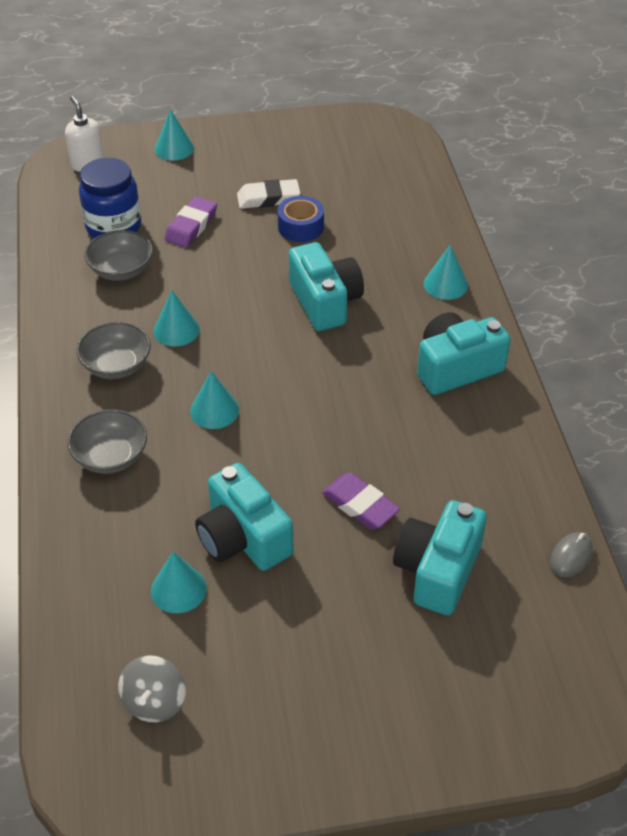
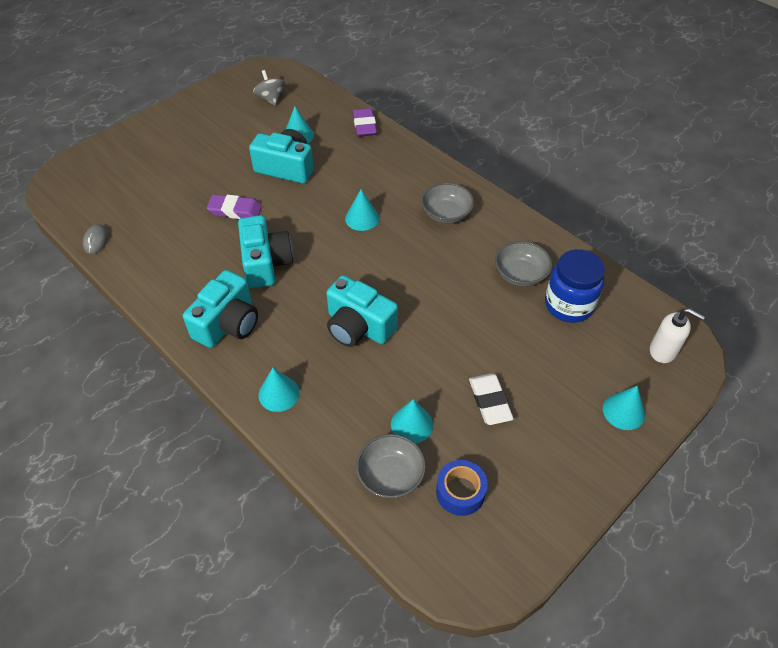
camera: 145 degrees right, 5 degrees up
grey bowl [67,409,147,474] -> grey bowl moved to [356,434,426,498]
turquoise cone [153,290,200,347] -> turquoise cone moved to [391,399,433,443]
purple eraser [164,197,217,247] -> purple eraser moved to [353,108,377,137]
white eraser [237,179,301,209] -> white eraser turned 60 degrees counterclockwise [469,374,514,425]
blue tape [278,196,324,242] -> blue tape moved to [436,460,488,516]
turquoise camera [393,500,487,616] -> turquoise camera moved to [238,215,293,288]

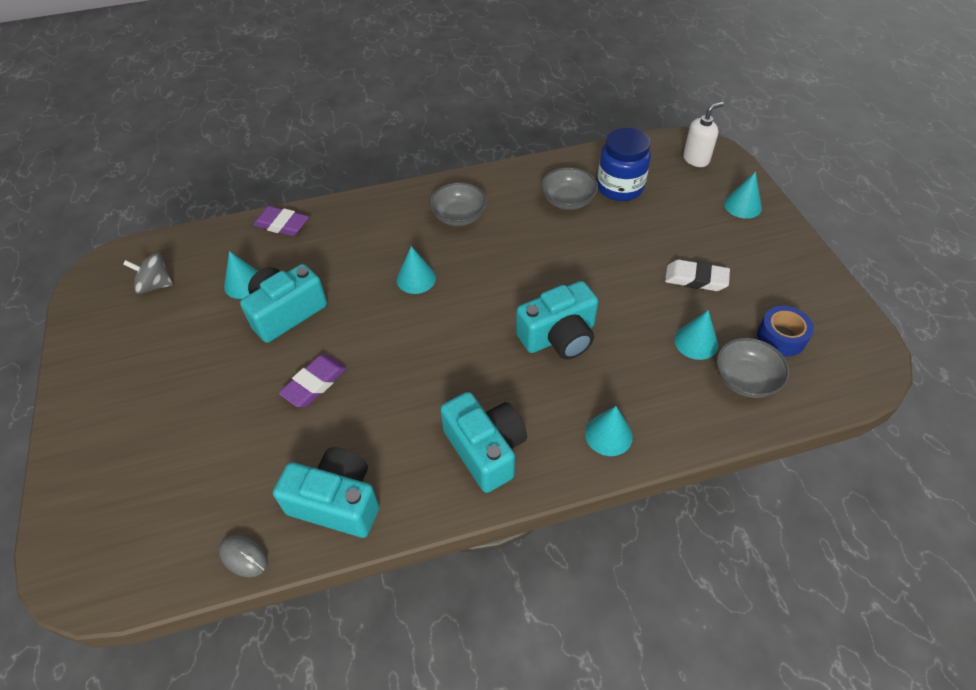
camera: 60 degrees left, 0 degrees up
turquoise camera [238,215,293,288] -> turquoise camera moved to [273,447,379,538]

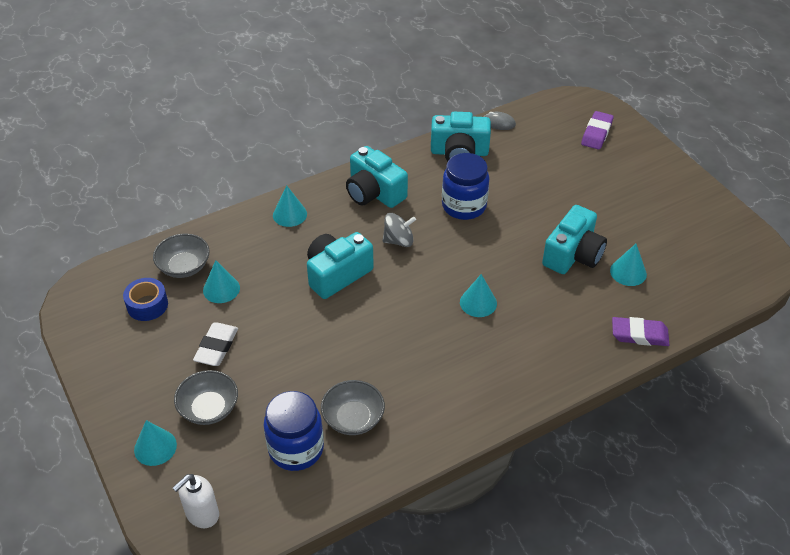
camera: 165 degrees right, 5 degrees down
grey spinning top [123,253,173,294] -> grey spinning top moved to [383,213,416,247]
purple eraser [278,355,347,407] -> purple eraser moved to [581,111,614,150]
grey bowl [429,182,487,226] -> grey bowl moved to [174,370,238,425]
white eraser [665,260,730,291] -> white eraser turned 75 degrees counterclockwise [193,322,238,366]
none -> blue jar [442,153,489,220]

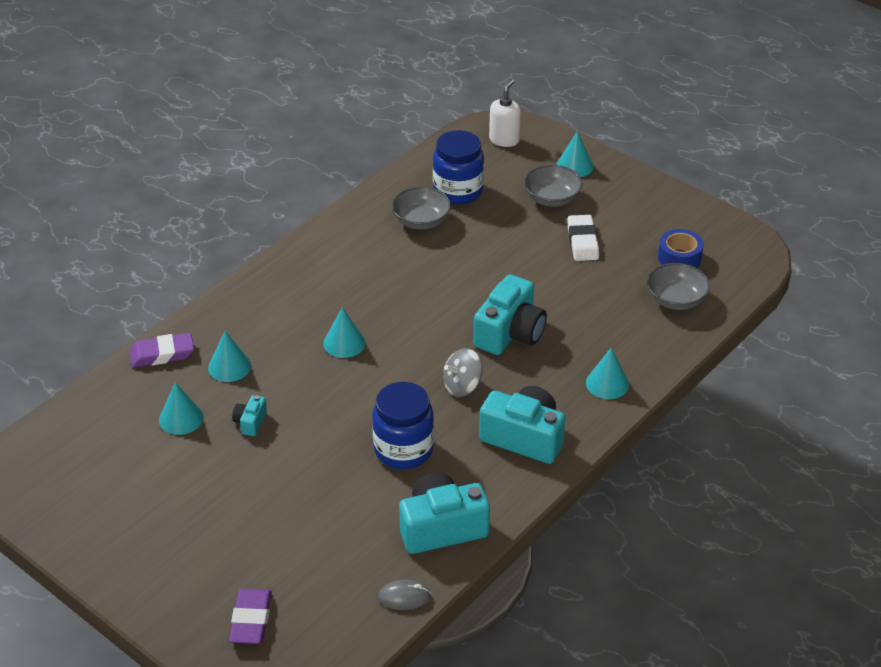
camera: 160 degrees right, 5 degrees down
turquoise cone [203,260,240,303] -> turquoise cone moved to [208,331,251,382]
turquoise camera [542,205,607,274] -> turquoise camera [232,395,267,436], size x0.47

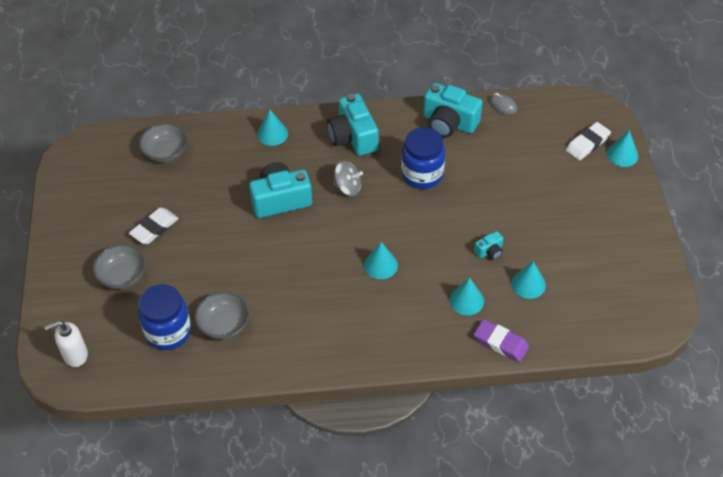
camera: 135 degrees left, 10 degrees up
purple eraser [229,588,272,644] -> white eraser [566,122,611,160]
turquoise cone [556,131,593,177] -> turquoise cone moved to [607,130,638,167]
blue tape [658,229,704,268] -> none

